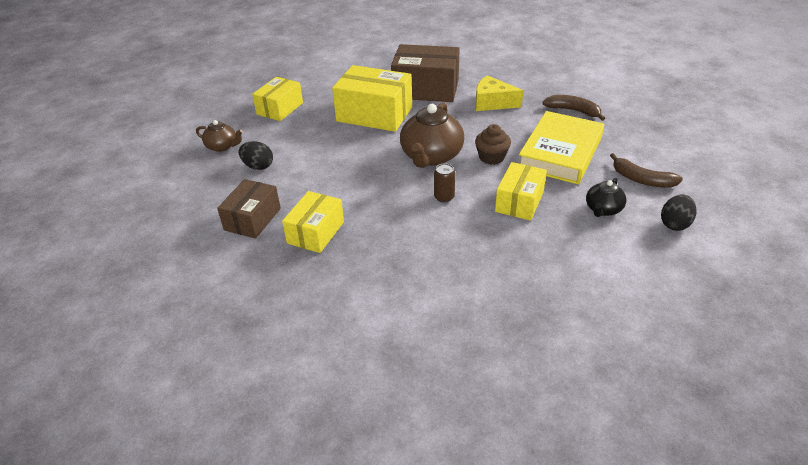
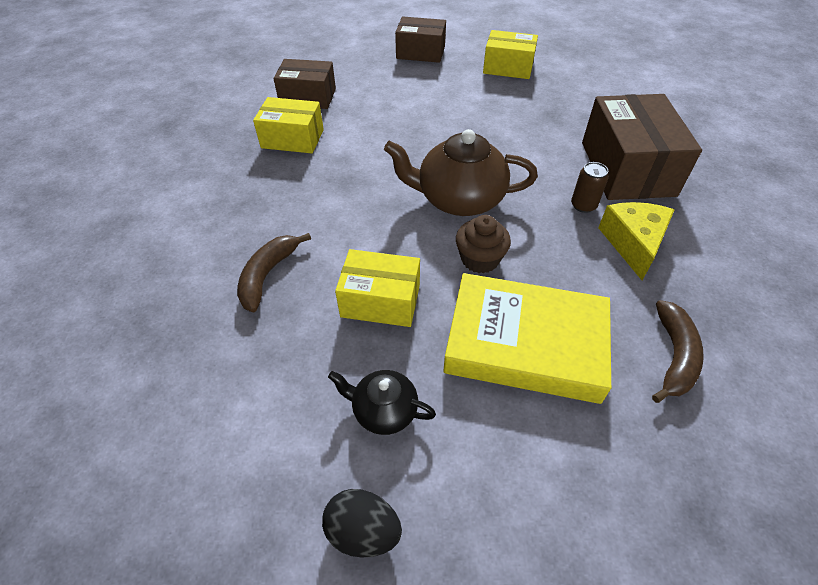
camera: 75 degrees right, 10 degrees up
brown teapot [196,120,243,152] -> brown box [395,16,446,63]
black egg [238,141,273,170] -> none
yellow box [332,65,412,132] -> none
brown can [434,163,455,203] -> brown can moved to [571,162,609,213]
brown banana [610,153,683,188] -> brown banana moved to [237,233,311,312]

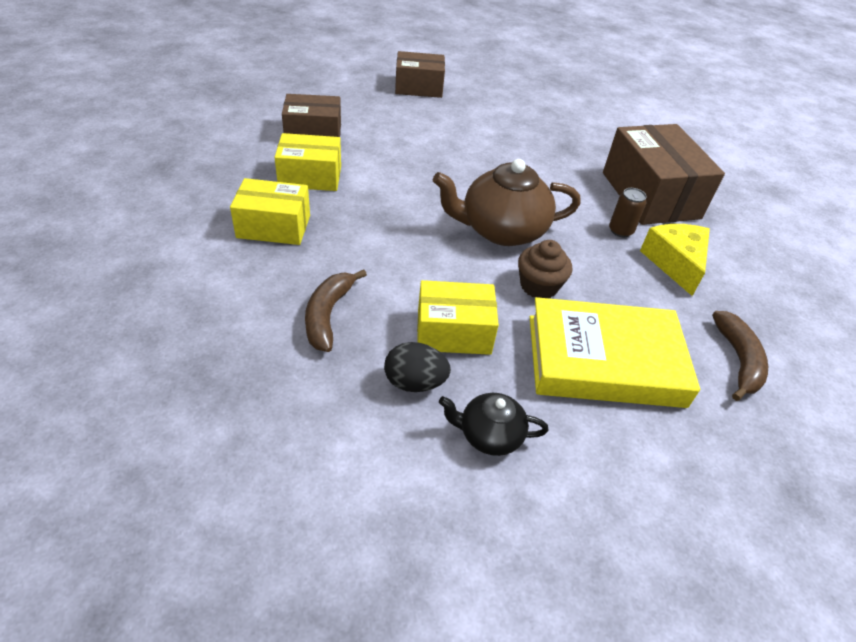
camera: 15 degrees left, 5 degrees down
black egg [322,489,402,558] -> black egg moved to [384,342,451,392]
yellow box [483,30,538,79] -> yellow box moved to [230,178,310,245]

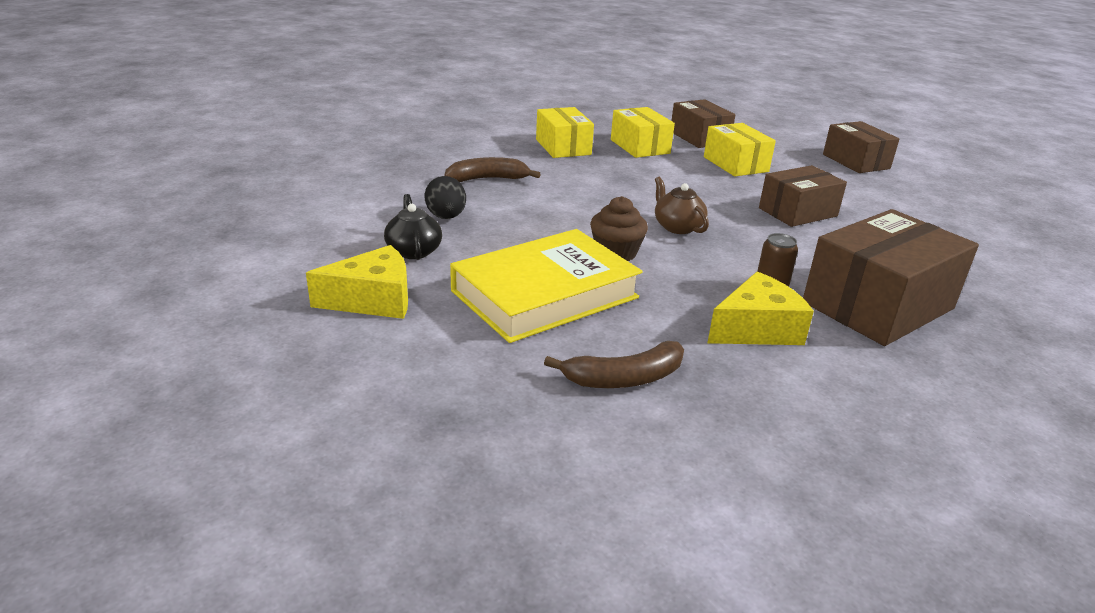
camera: 70 degrees right, 15 degrees down
yellow box [417,280,499,355] -> yellow box moved to [704,123,776,176]
brown teapot [433,159,581,246] -> brown teapot [655,177,709,234], size x0.54
yellow book [530,297,700,408] -> yellow book turned 75 degrees clockwise [450,229,642,343]
none -> yellow cheese [306,245,408,319]
none -> brown box [759,165,847,227]

